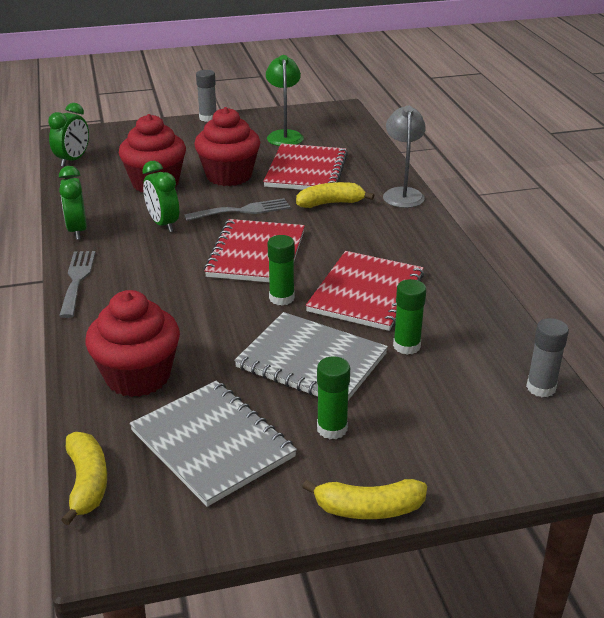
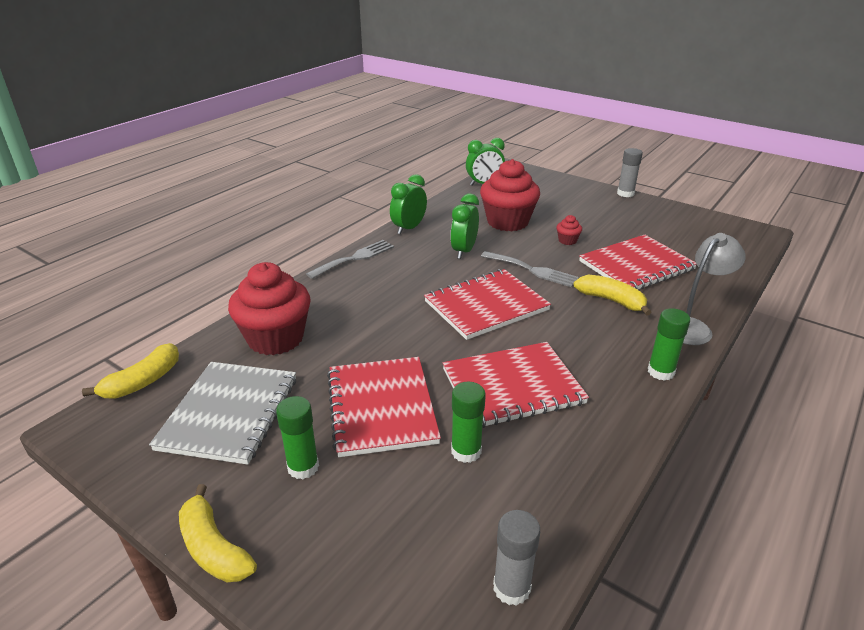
camera: 50 degrees right, 0 degrees up
red cupcake [194,107,260,186] -> red cupcake [556,215,582,245], size x0.41
grey notebook [234,312,388,400] -> red notebook [327,357,441,457]
green lamp [266,55,304,146] -> none
green glue stick [268,235,295,306] -> green glue stick moved to [648,308,690,381]

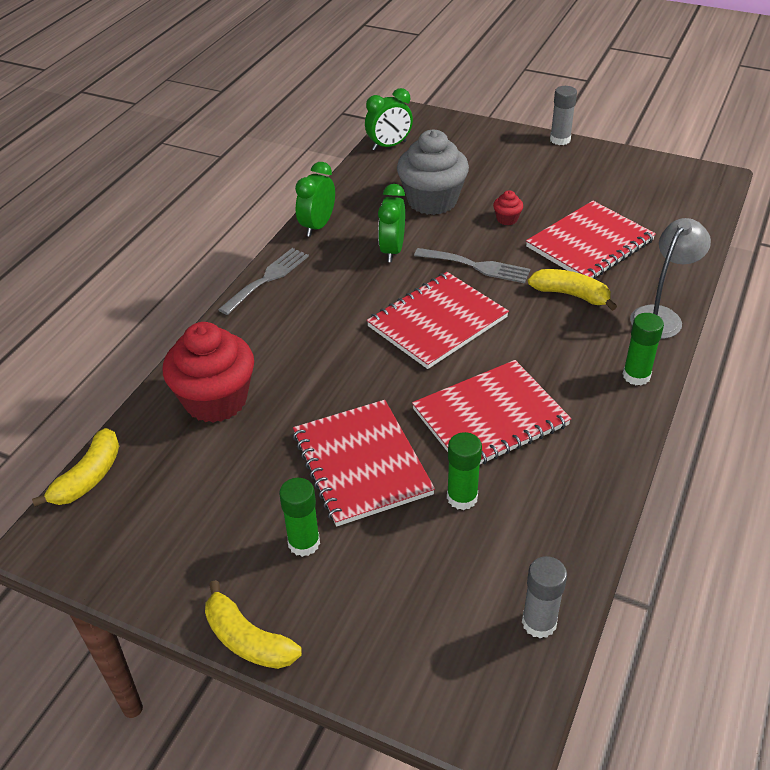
camera: 10 degrees left, 10 degrees up
grey notebook [149,362,296,465] -> none
red cupcake [480,159,540,231] -> grey cupcake [397,130,469,215]

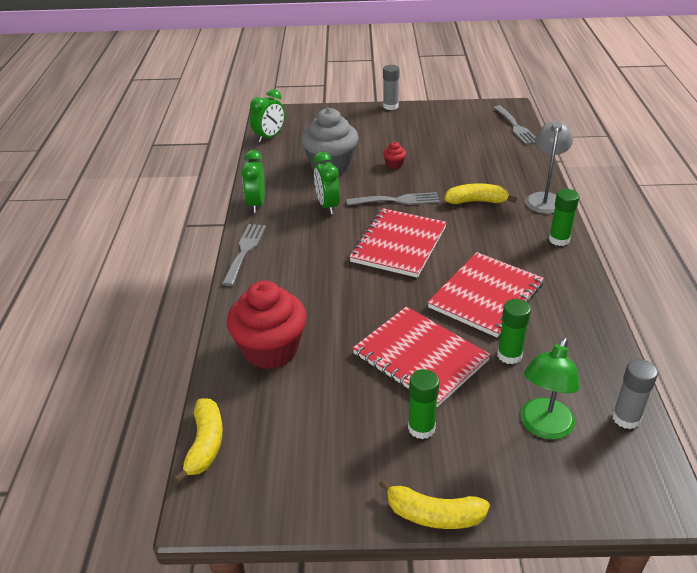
camera: 25 degrees left, 5 degrees down
red notebook [526,201,656,279] -> none
none -> grey fork [493,105,536,145]
none -> green lamp [520,338,580,440]

